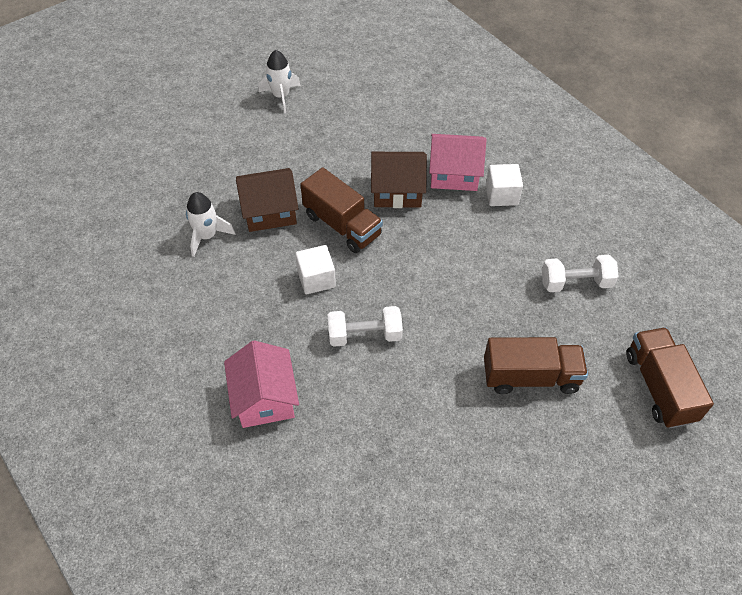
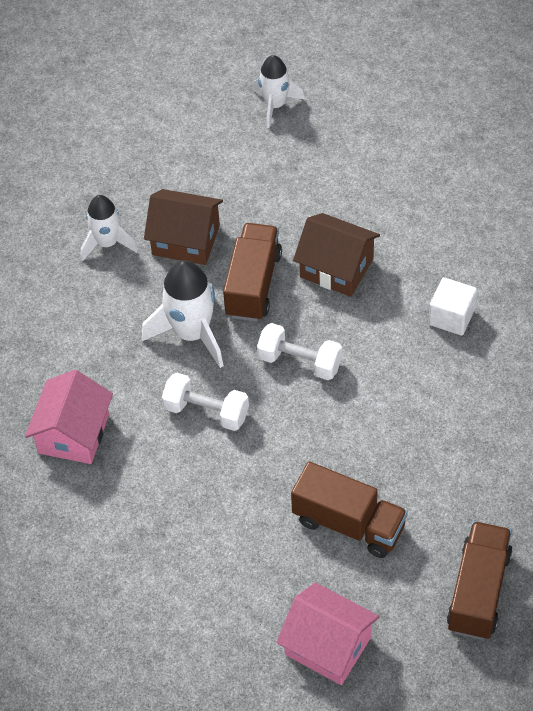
camera: 30 degrees right, 0 degrees up
white cube [295,245,336,294] -> white rocket [142,260,224,368]
brown truck [300,167,383,253] -> brown truck turned 150 degrees counterclockwise [223,223,282,321]
pink house [429,134,486,191] -> pink house moved to [276,582,379,685]
white dumbbell [542,255,619,292] -> white dumbbell moved to [257,323,342,380]

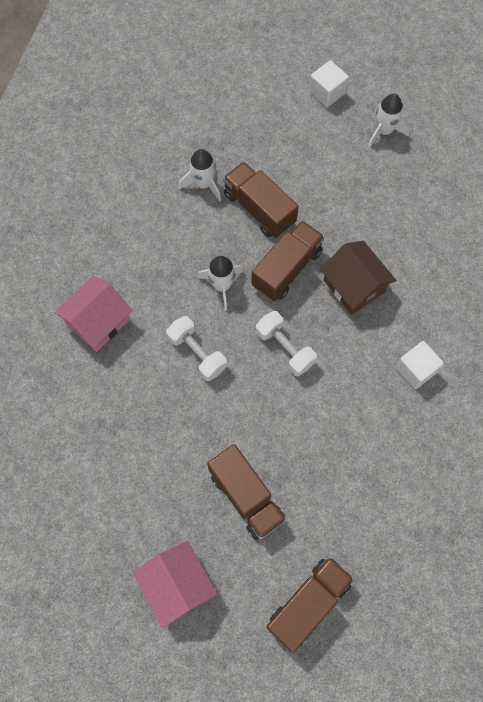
camera: 25 degrees right, 15 degrees up
white rocket [142,260,224,368] -> white rocket [197,256,244,310], size x0.66
brown house [144,189,223,265] -> brown truck [223,162,299,238]
none -> white cube [309,60,349,107]

